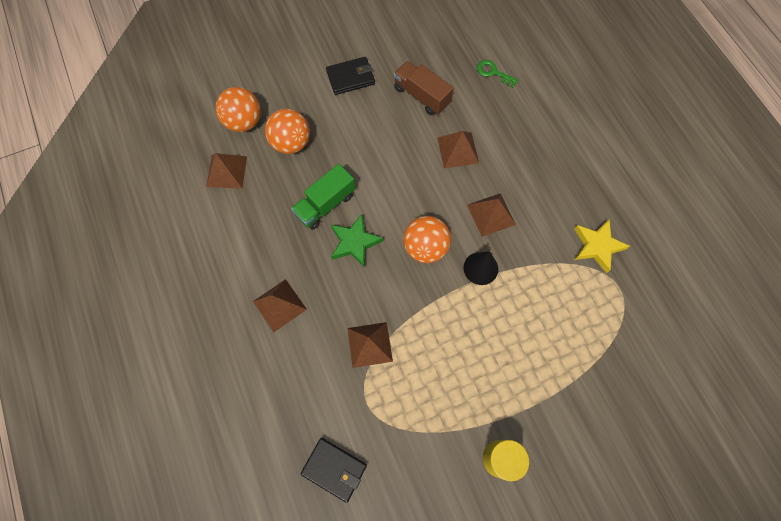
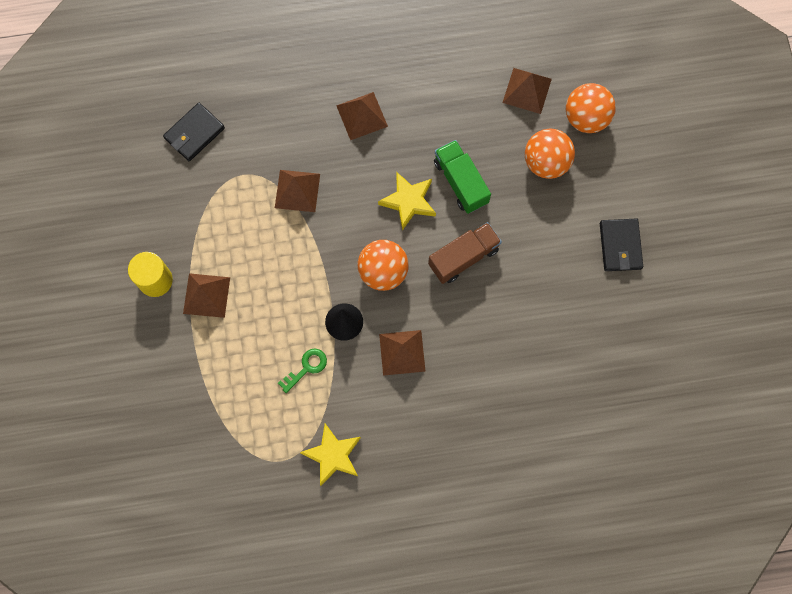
camera: 105 degrees right, 5 degrees up
green star [331,214,383,268] -> yellow star [378,172,436,231]
brown truck [394,61,454,115] -> brown truck moved to [428,222,502,284]
brown pyramid [437,131,479,169] -> brown pyramid moved to [183,273,230,318]
green key [477,60,518,88] -> green key moved to [278,349,327,393]

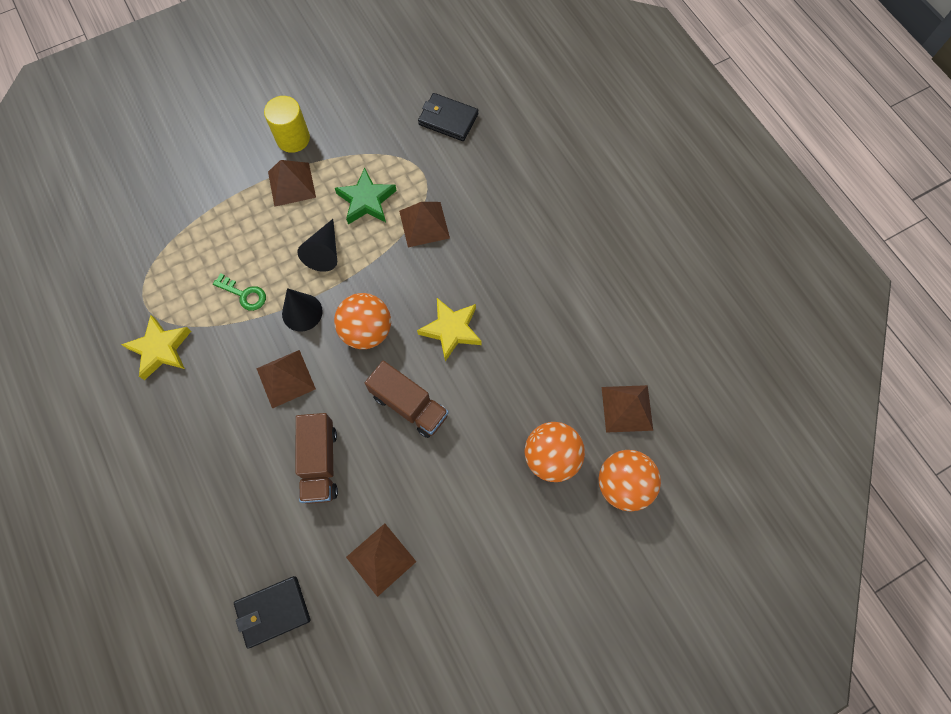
camera: 70 degrees right, 5 degrees down
brown pyramid [336,92,388,140] -> brown pyramid moved to [346,523,416,597]
green truck [434,140,491,214] -> none
black wallet [600,219,643,271] -> black wallet moved to [234,576,310,648]
none -> brown truck [296,413,338,504]
none -> black cone [297,219,337,272]
none -> green star [335,168,397,224]

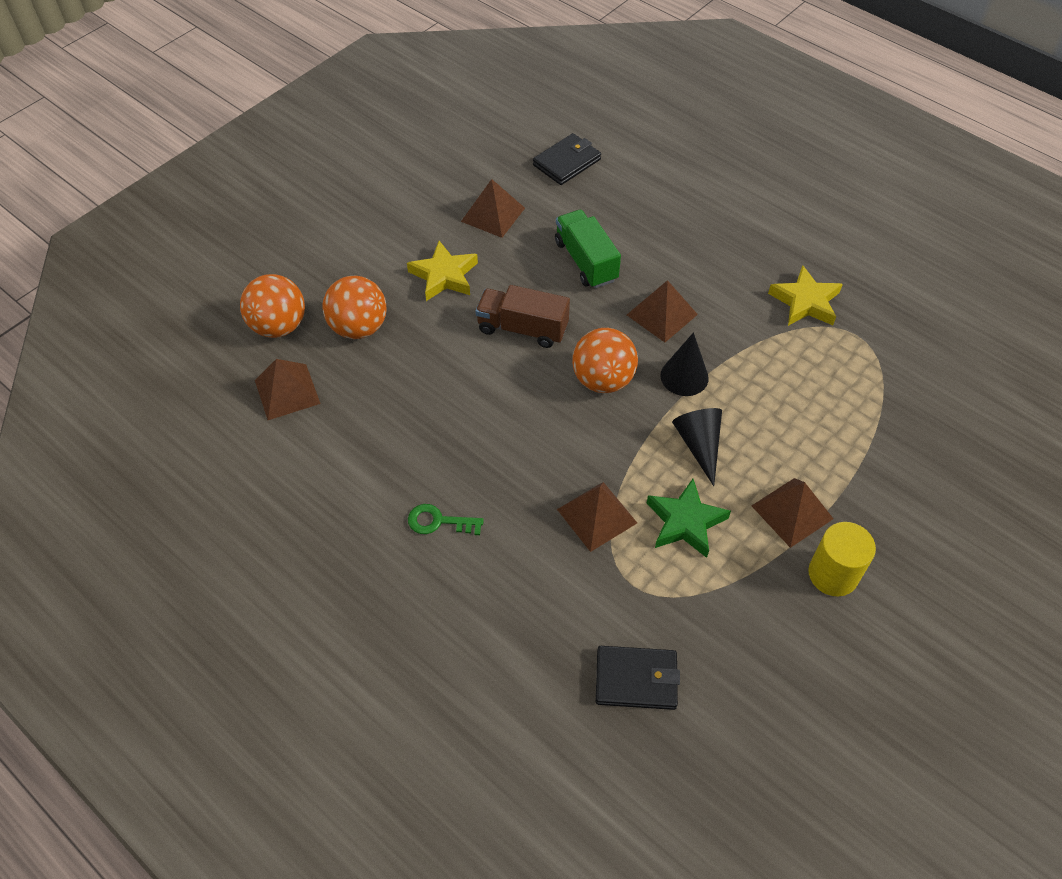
camera: 160 degrees right, 15 degrees down
green key [213,273,266,311] -> green key moved to [408,504,484,535]
brown truck [296,413,338,504] -> green truck [555,210,621,288]
yellow star [417,298,482,361] -> yellow star moved to [407,241,478,301]

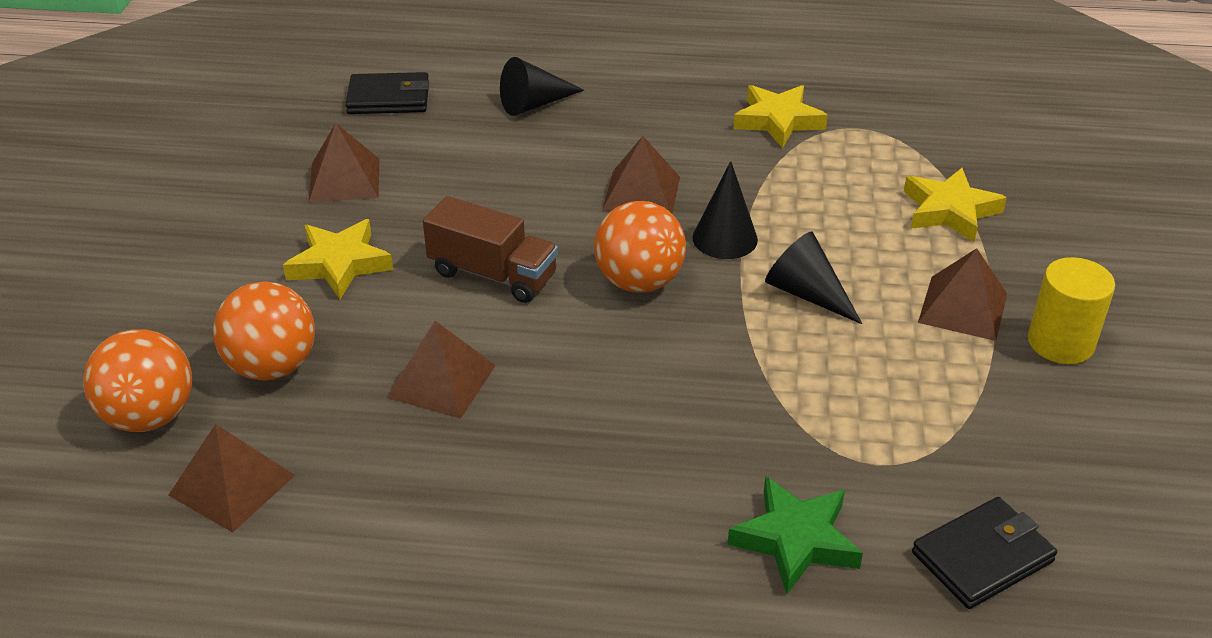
camera: 35 degrees left, 15 degrees down
green key [408,504,484,535] -> none
brown truck [475,285,570,348] -> brown truck turned 135 degrees counterclockwise [423,196,558,303]
black wallet [533,133,601,185] -> black wallet turned 75 degrees clockwise [346,72,429,114]
green truck [555,210,621,288] -> none
brown pyramid [557,482,637,552] -> brown pyramid moved to [386,321,496,419]
green star [647,479,731,558] -> green star moved to [728,476,863,594]
none -> black cone [500,57,584,116]
none -> yellow star [904,168,1007,242]

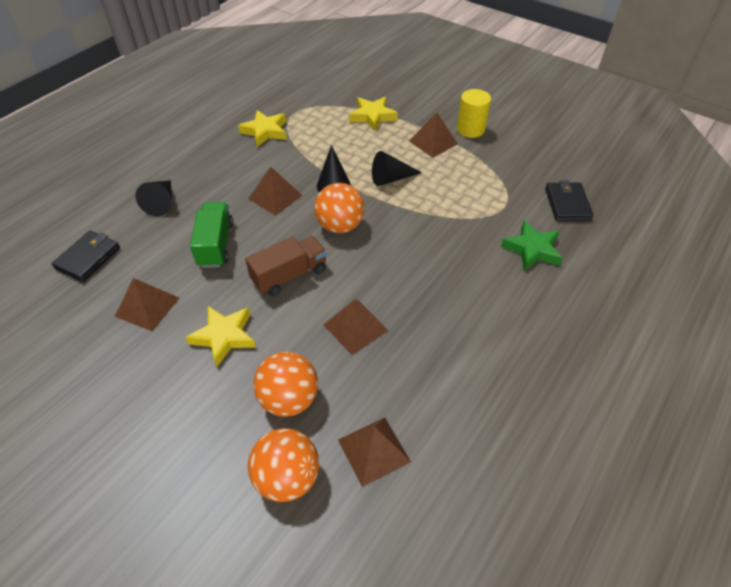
camera: 60 degrees left, 10 degrees up
none -> green truck [190,202,233,268]

